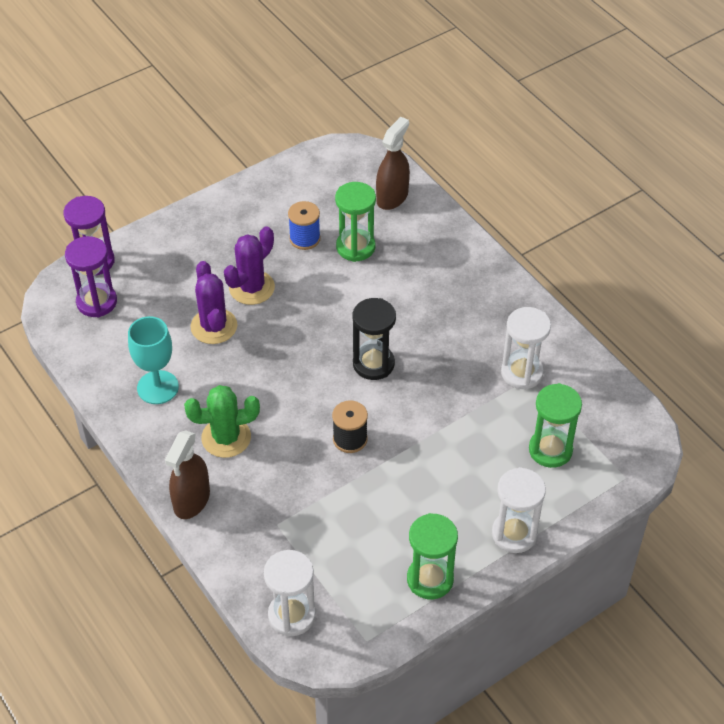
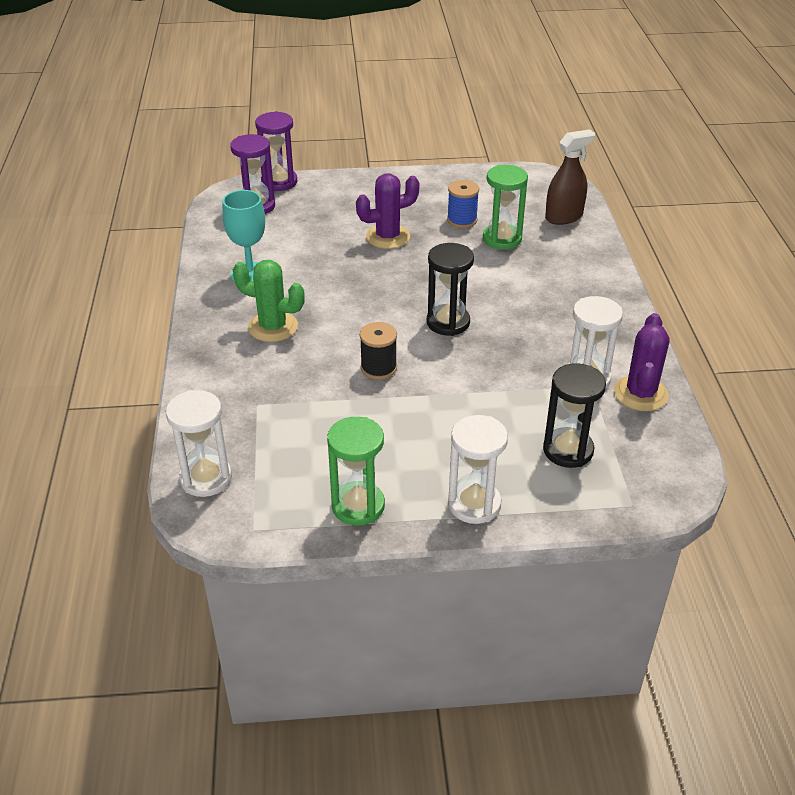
camera: 30 degrees right, 10 degrees down
brown spray bottle [165,430,210,519] -> none
purple cactus [190,261,237,344] -> purple cactus moved to [614,313,670,411]
green hourglass [529,383,582,468] -> black hourglass [543,363,606,468]

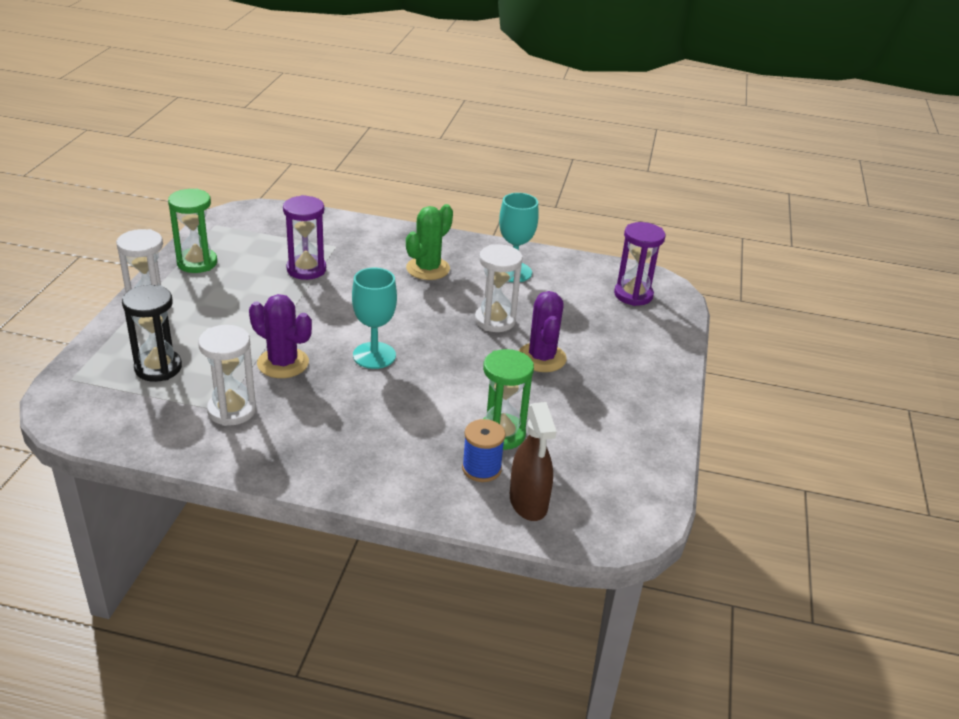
camera: 105 degrees right, 5 degrees down
white hourglass [166,390,232,497] -> white hourglass moved to [475,244,523,332]
purple hourglass [255,111,297,191] -> purple hourglass moved to [283,195,326,280]
black spool [360,322,397,380] -> none
black hourglass [427,243,474,336] -> turquoise goblet [352,268,397,369]
blue spool [447,180,479,228] -> blue spool moved to [462,419,505,482]
purple cactus [614,313,670,411] -> purple cactus moved to [249,294,312,378]

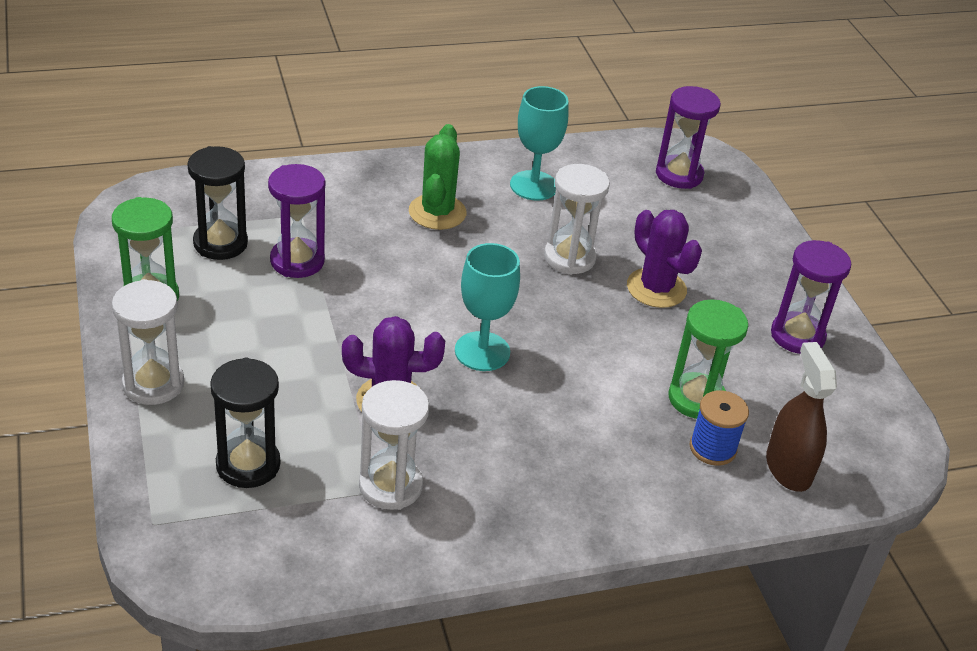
camera: 30 degrees left, 5 degrees up
brown spray bottle [510,402,557,521] -> brown spray bottle turned 150 degrees counterclockwise [766,342,837,492]
none -> black hourglass [187,146,248,260]
none -> purple hourglass [771,240,851,354]

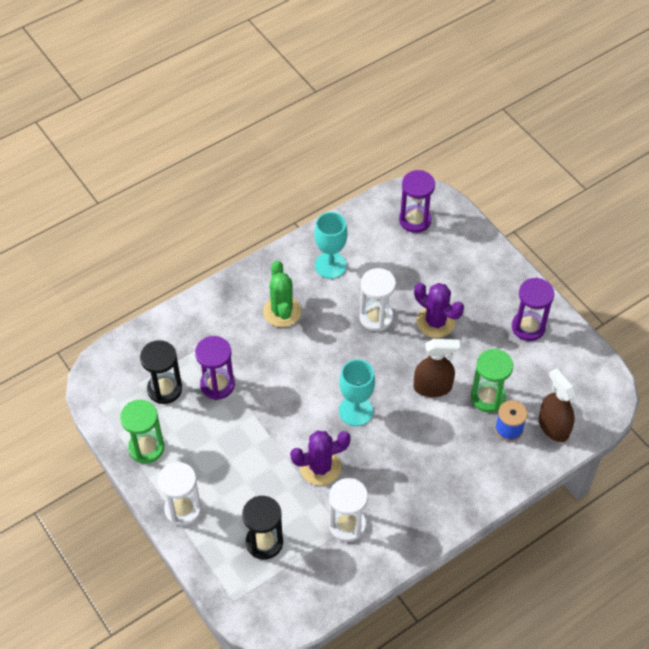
camera: 15 degrees left, 15 degrees up
none -> brown spray bottle [414,339,460,397]

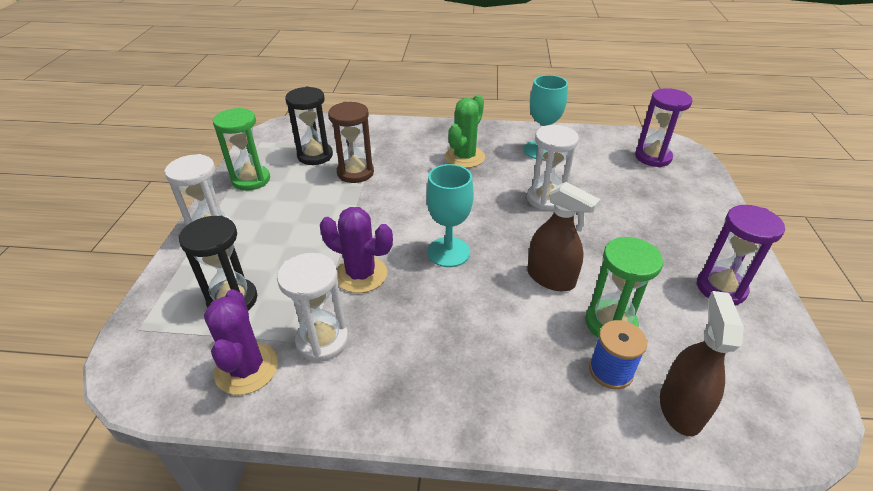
camera: 40 degrees right, 15 degrees down
purple hourglass [195,336,235,400] -> brown hourglass [328,102,374,183]
purple cactus [414,283,464,338] -> purple cactus moved to [204,289,278,395]

